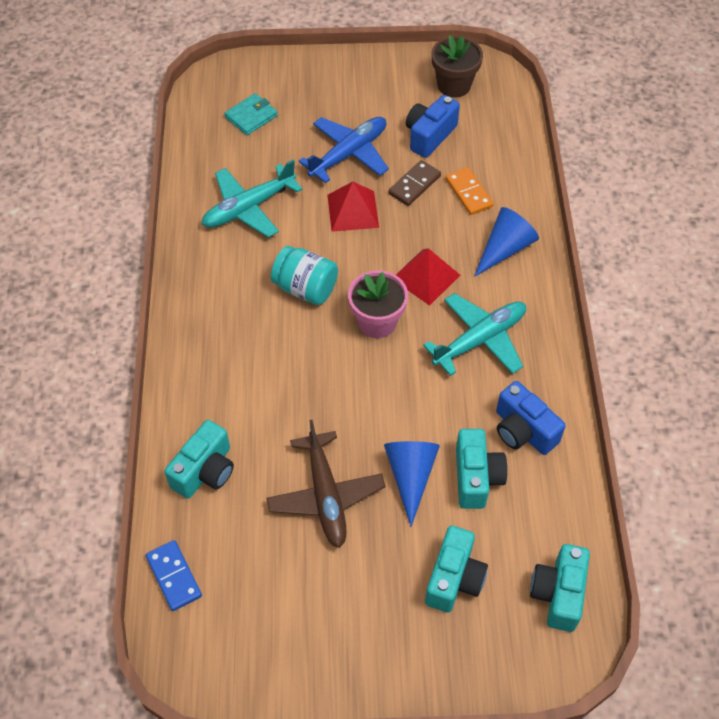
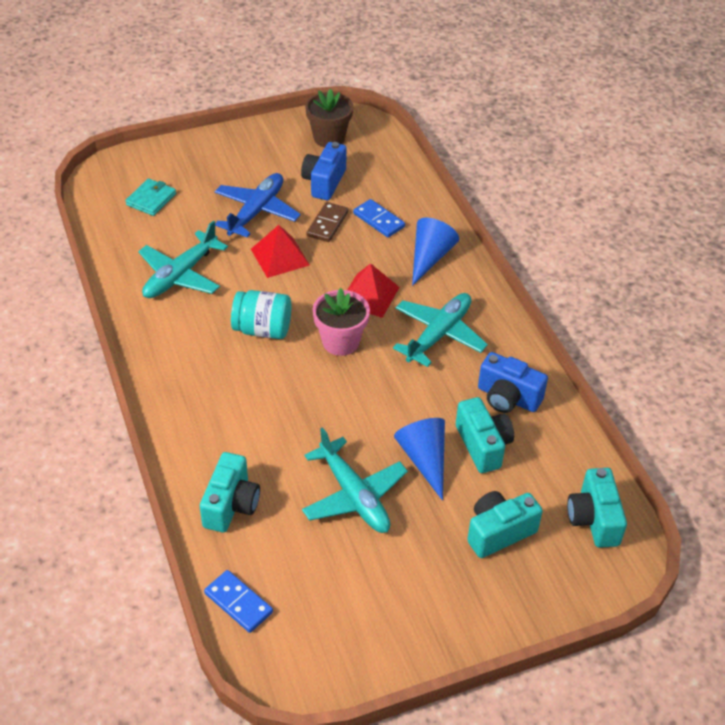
camera: 20 degrees left, 10 degrees down
brown plane [267,420,385,548] -> turquoise plane [302,427,408,533]
turquoise camera [425,526,488,613] -> turquoise camera turned 120 degrees counterclockwise [467,491,543,558]
orange domino [445,167,494,215] -> blue domino [353,199,405,237]

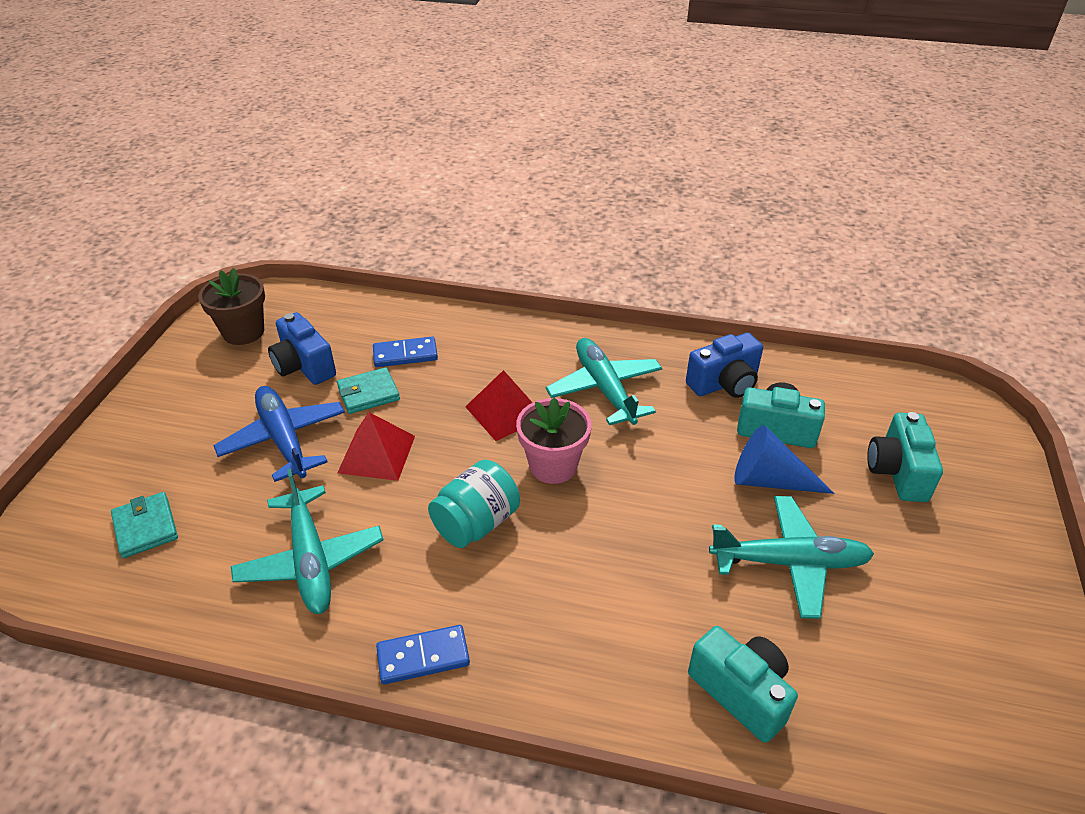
camera: 55 degrees left, 5 degrees down
blue domino [204,570,273,633] -> blue domino moved to [376,625,470,685]
brown domino [307,202,348,242] -> turquoise wallet [337,367,400,414]
blue cone [412,218,459,286] -> none
turquoise camera [567,468,627,548] -> none

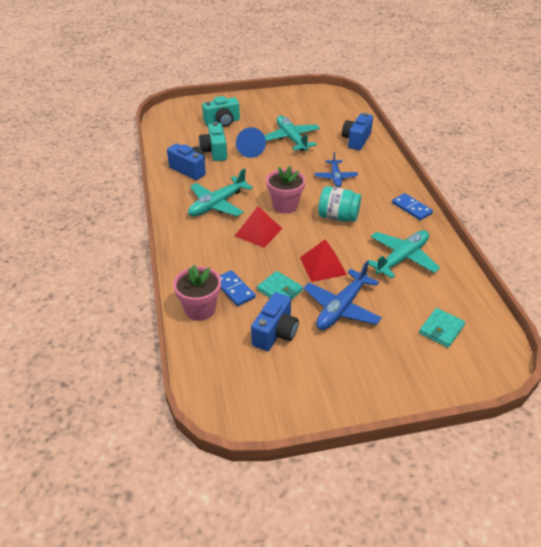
camera: 115 degrees left, 0 degrees up
brown flower pot [198,268,265,345] -> none
turquoise camera [688,626,798,743] -> blue camera [342,113,373,150]
none -> pink flower pot [173,265,221,321]
none -> blue plane [315,152,358,187]

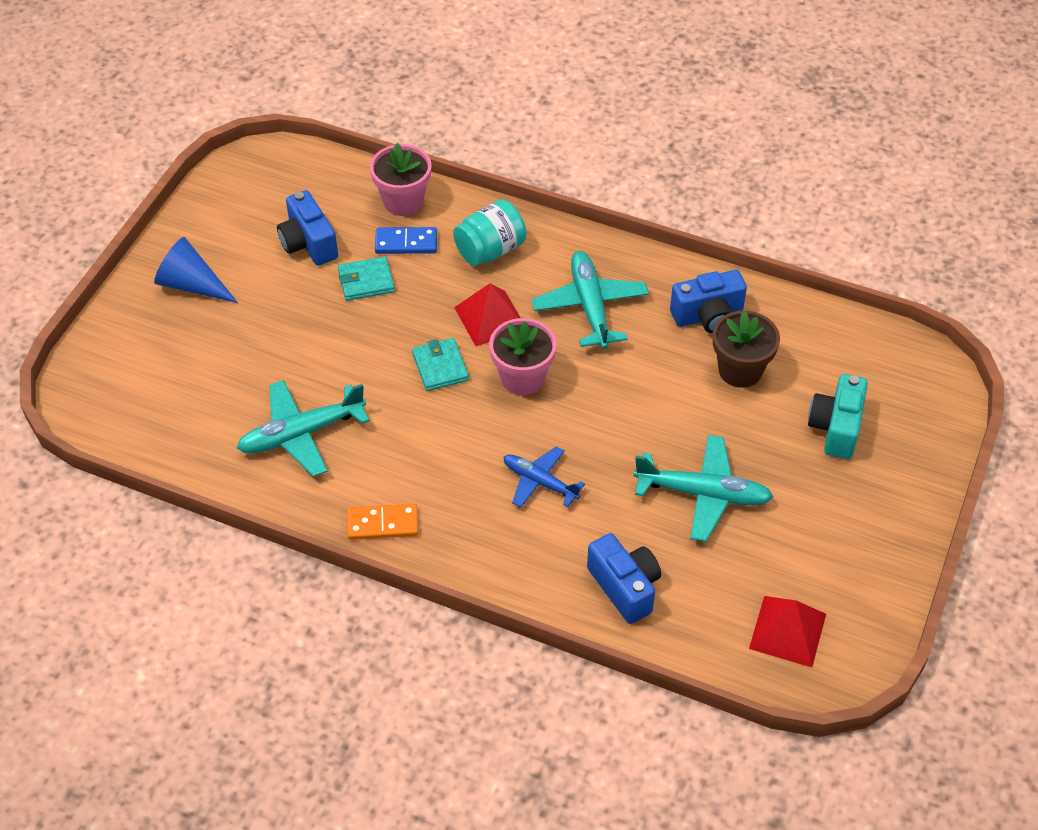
camera: 125 degrees right, 10 degrees up
turquoise camera [199,122,227,161] -> brown flower pot [713,311,780,388]
blue cone [236,127,266,158] -> blue cone moved to [154,237,238,303]
red pyramid [300,239,347,282] -> red pyramid moved to [749,596,826,667]
blue plane [303,261,382,330] -> none
turquoise jar [318,186,361,222] -> turquoise jar moved to [453,200,526,266]
turquoise plane [368,230,440,279] -> turquoise plane turned 75 degrees clockwise [237,380,370,477]
blue domino [392,193,433,220] -> orange domino [347,504,418,540]
turquoise wallet [419,308,465,348] -> turquoise wallet moved to [412,338,469,391]

